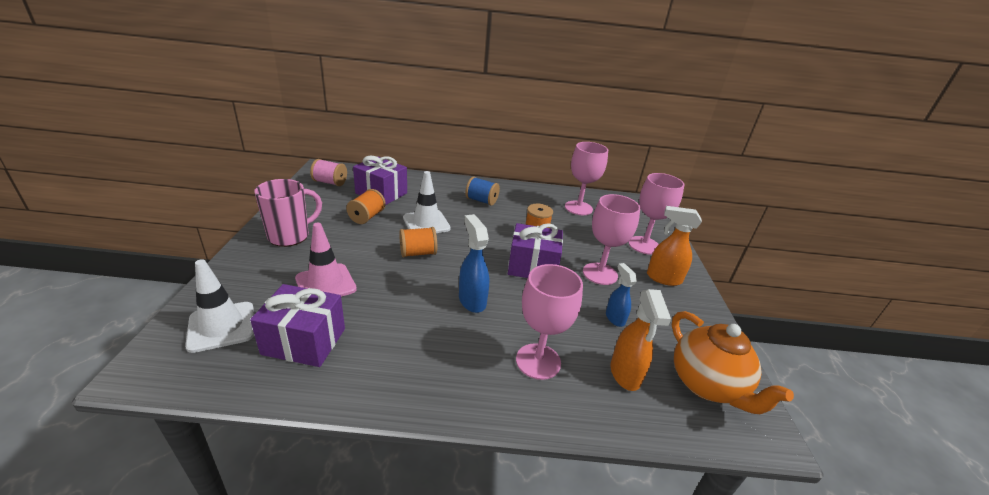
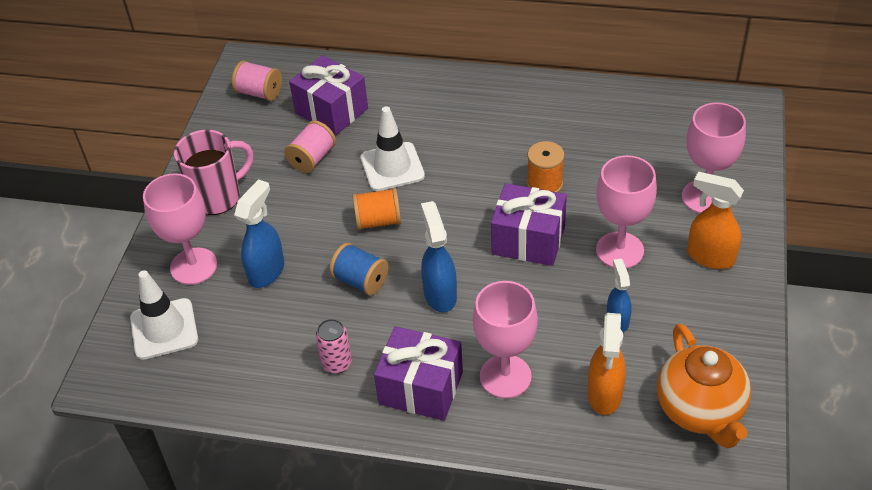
camera: 15 degrees right, 15 degrees up
purple gift [250,284,345,367] -> purple gift moved to [374,326,463,421]
pink traffic cone [295,223,357,297] -> blue spray bottle [234,179,284,288]
orange spool [346,189,386,224] -> pink spool [284,120,336,173]
blue spool [465,176,500,206] -> blue spool moved to [329,243,389,295]
pink goblet [565,142,608,215] -> pink goblet moved to [143,173,217,285]
none -> pink can [316,319,352,374]

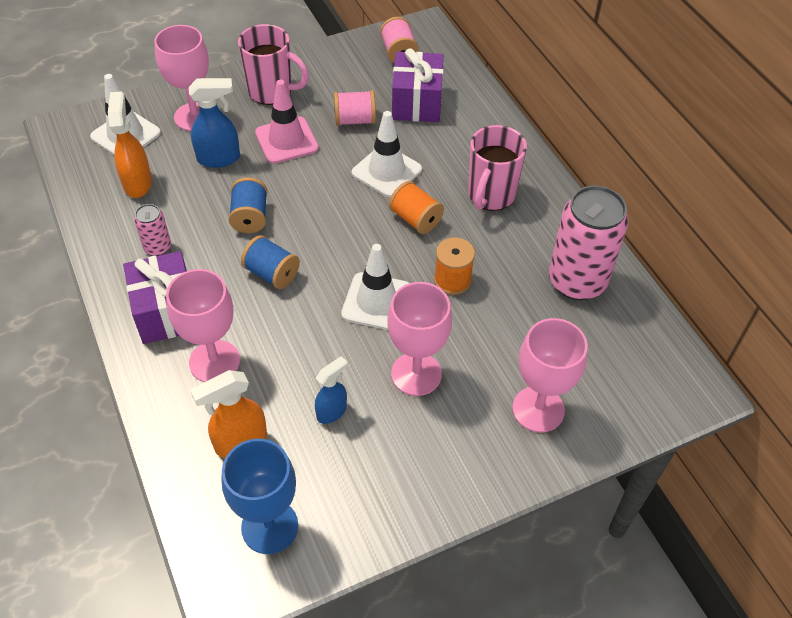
camera: 50 degrees right, 5 degrees up
orange spool [352,188,401,230] -> orange spool moved to [389,181,444,234]
blue spray bottle [421,201,457,312] -> blue spool [241,235,300,289]
purple gift [491,183,567,266] -> white traffic cone [341,244,409,330]
orange teapot [657,324,751,449] -> blue goblet [221,439,298,554]
orange spray bottle [687,172,744,269] -> orange spray bottle moved to [108,91,152,198]
none -> pink traffic cone [255,80,319,164]
none -> pink mug [468,125,527,211]
none -> pink can [549,186,629,300]

